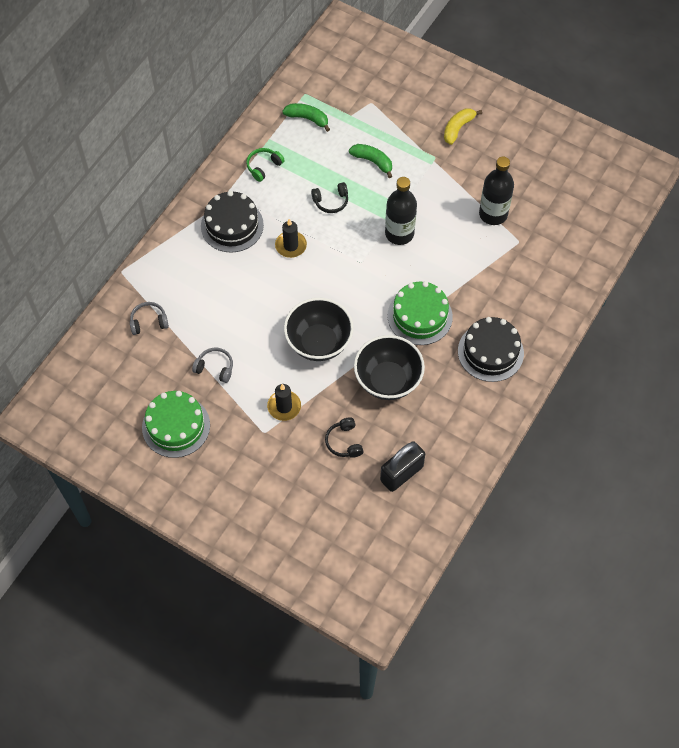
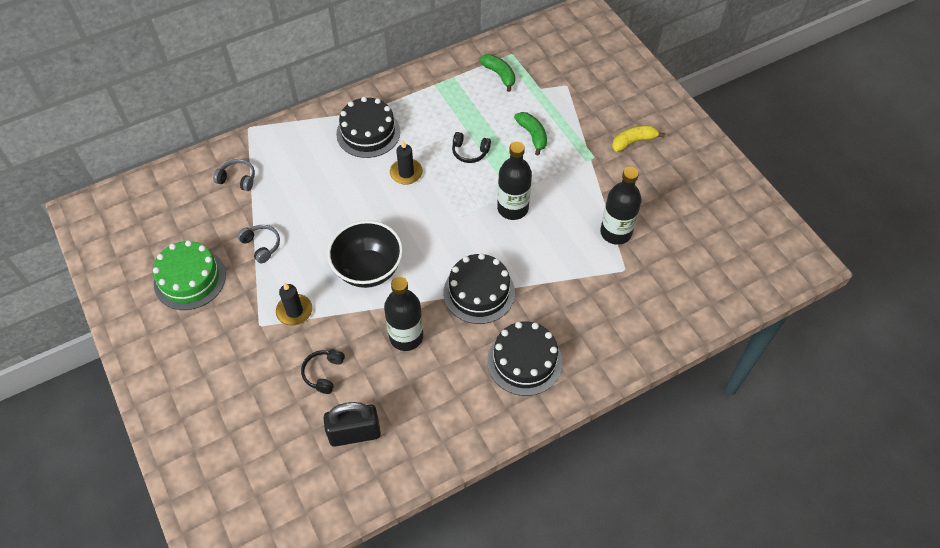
camera: 30 degrees right, 5 degrees down
green headphones [246,148,285,182] -> none
black bowl [354,335,425,400] -> black bottle [384,277,423,351]
green cake [387,281,453,345] -> black cake [444,253,515,324]

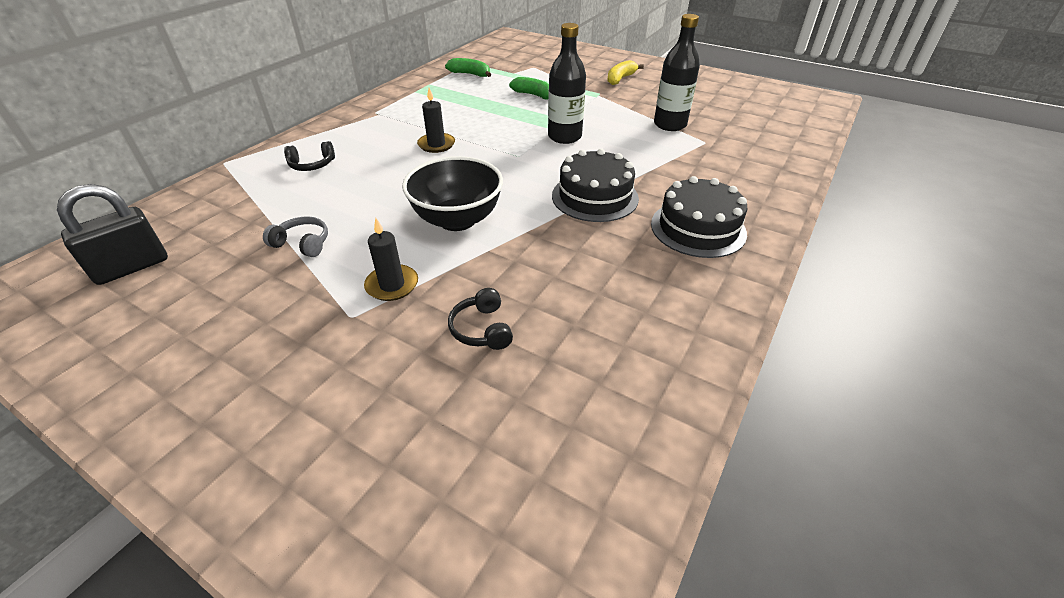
camera: 30 degrees left, 15 degrees down
green cake [153,240,226,310] -> none
grey headphones [213,159,255,191] -> none
black padlock [324,402,381,447] -> black padlock moved to [57,184,168,285]
black cake [336,97,400,158] -> none
black bottle [384,277,423,351] -> none
black headphones [452,132,491,163] -> black headphones moved to [284,141,335,171]

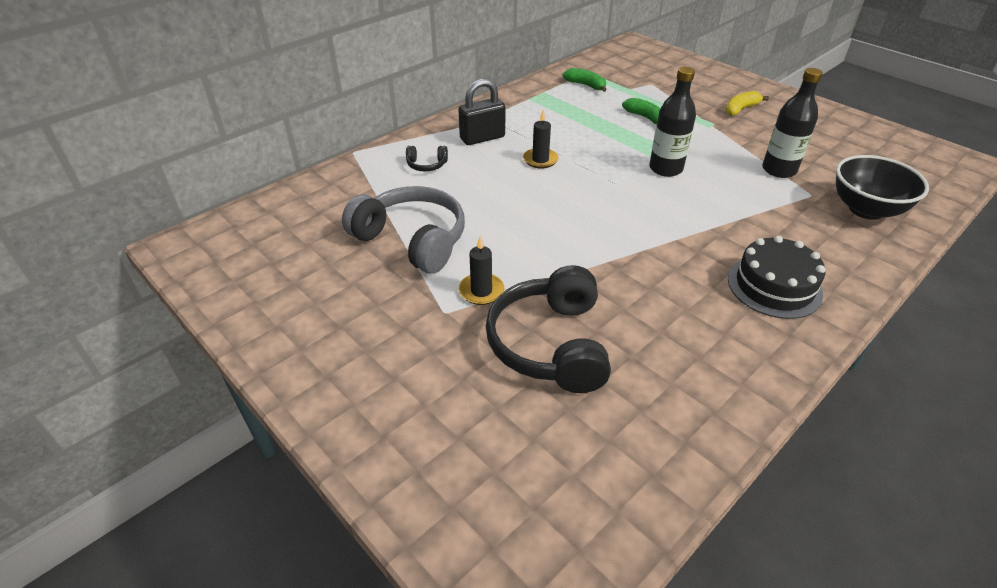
camera: 15 degrees right, 0 degrees up
black padlock [57,184,168,285] -> black padlock moved to [458,79,506,145]
grey headphones [263,217,328,257] -> grey headphones [342,186,465,273], size x2.30
black bowl [402,156,503,231] -> black bowl moved to [836,155,929,220]
black headphones [448,288,513,350] -> black headphones [485,265,611,393], size x2.30
black cake [552,149,639,222] -> none

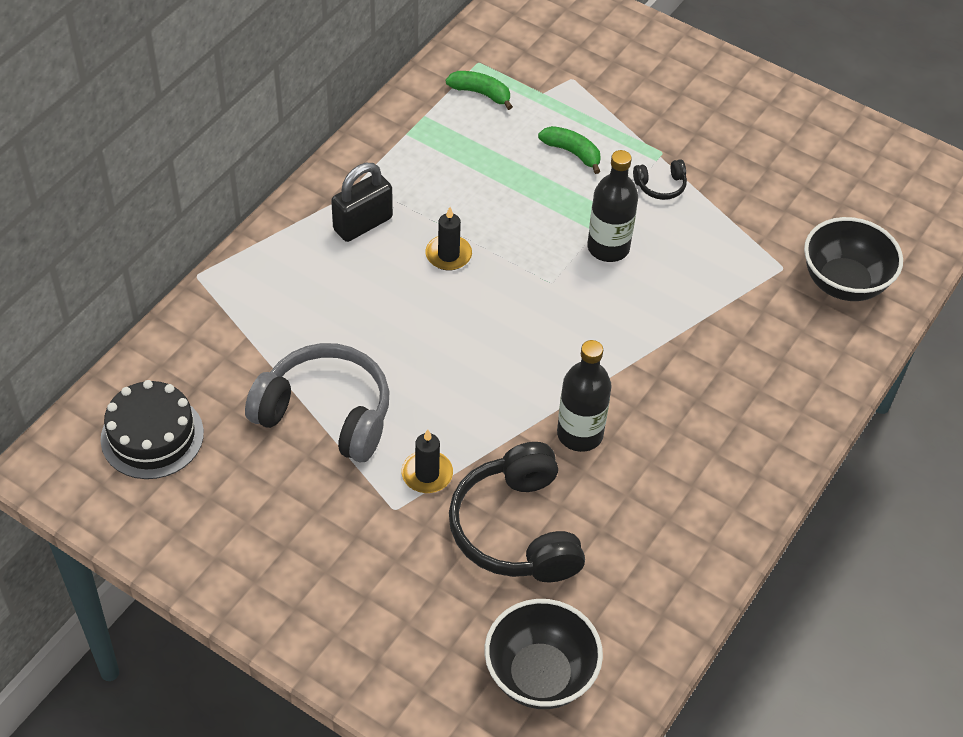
camera: 15 degrees left, 10 degrees up
black headphones [406,146,448,171] -> black headphones moved to [633,159,687,200]
yellow banana [725,91,769,116] -> none
black cake [728,236,825,319] -> black cake moved to [101,380,204,479]
black bottle [762,68,823,178] -> black bottle moved to [557,340,612,452]
none -> black bowl [485,599,603,709]

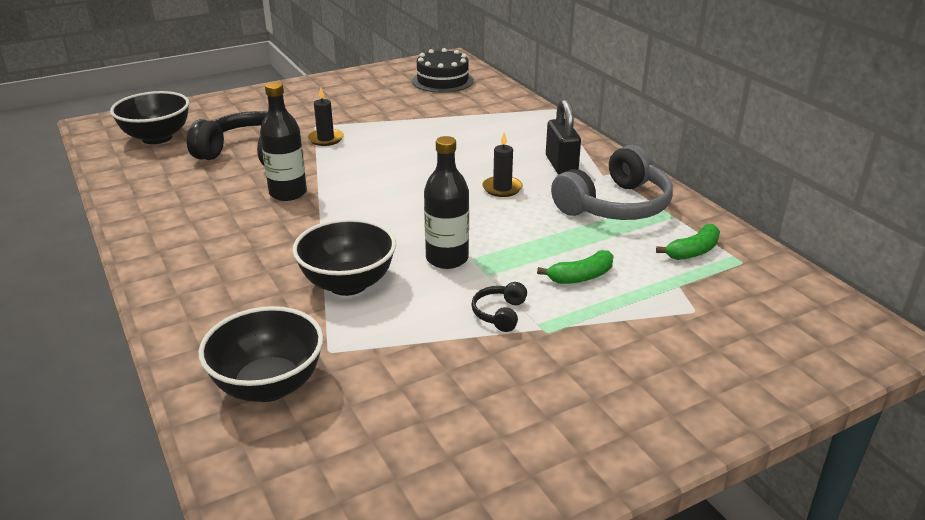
camera: 120 degrees right, 20 degrees down
grey headphones [245,343,389,462] -> grey headphones moved to [551,145,673,220]
none -> black bowl [292,218,396,296]

